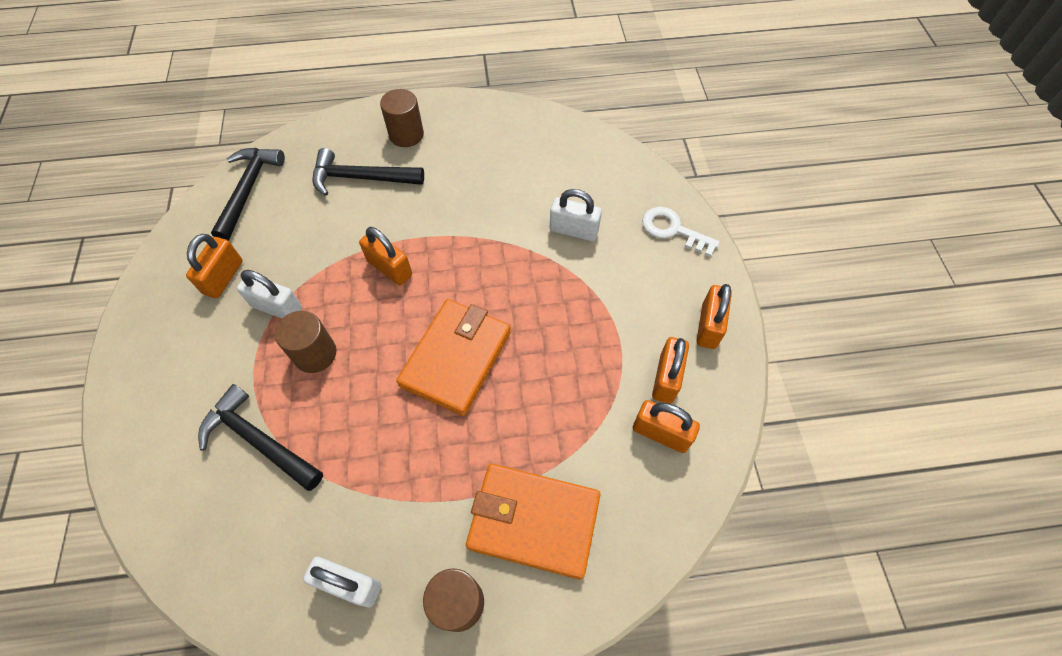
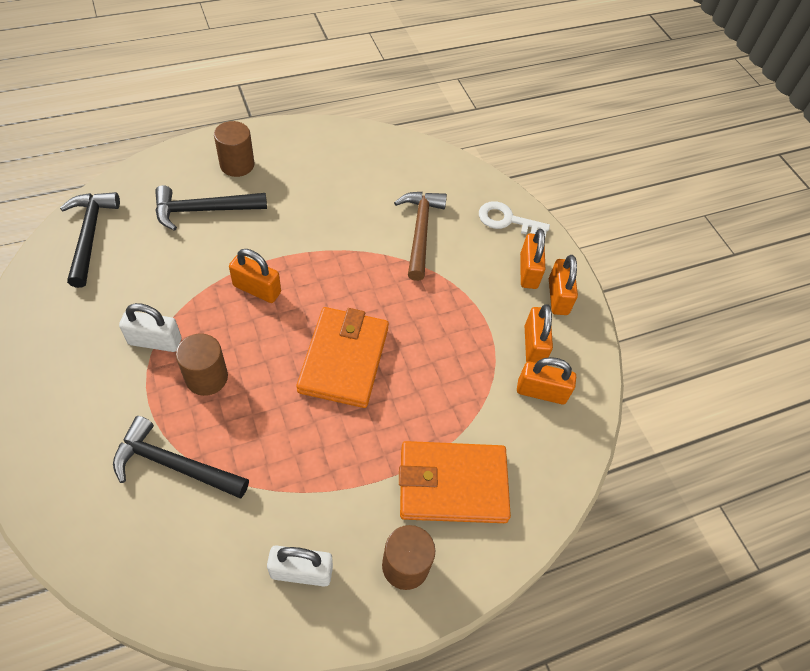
camera: 20 degrees left, 5 degrees down
orange padlock [186,234,243,298] -> orange padlock moved to [520,229,545,289]
white padlock [550,189,602,241] -> brown hammer [394,192,447,281]

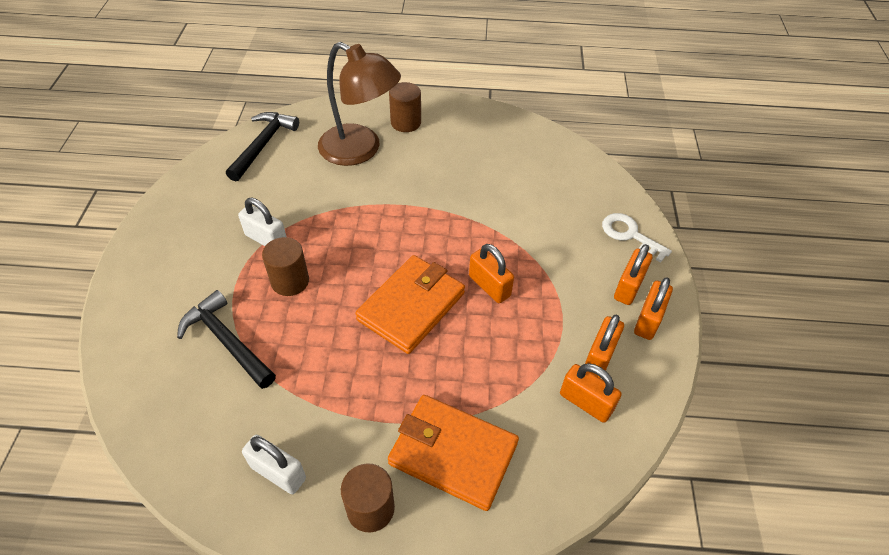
camera: 30 degrees right, 5 degrees down
black hammer [155,185,267,231] -> brown lamp [318,42,401,166]
orange padlock [229,249,281,303] -> orange padlock moved to [469,244,514,303]
brown hammer [394,192,447,281] -> none

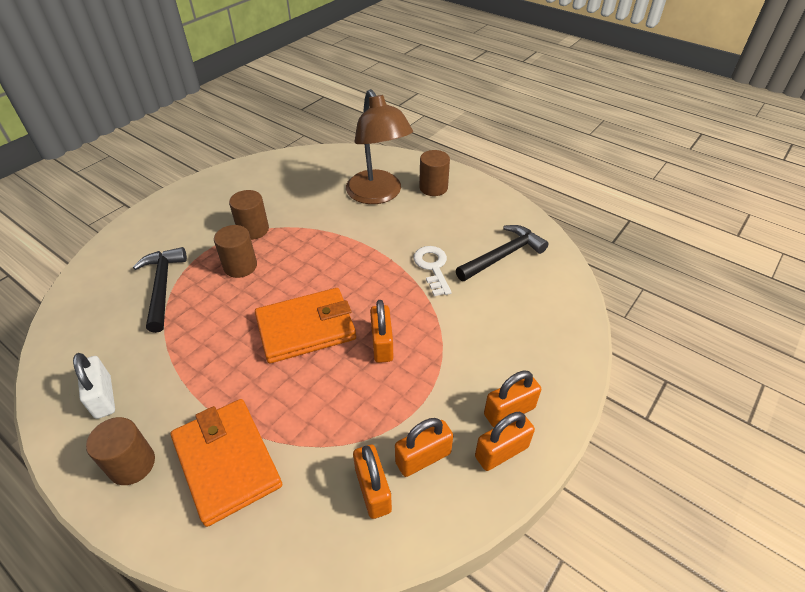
camera: 35 degrees right, 5 degrees down
black hammer [226,112,299,181] -> black hammer moved to [456,225,549,281]
white padlock [238,198,286,246] -> brown cylinder [229,190,269,240]
white key [602,213,672,262] -> white key moved to [413,246,452,296]

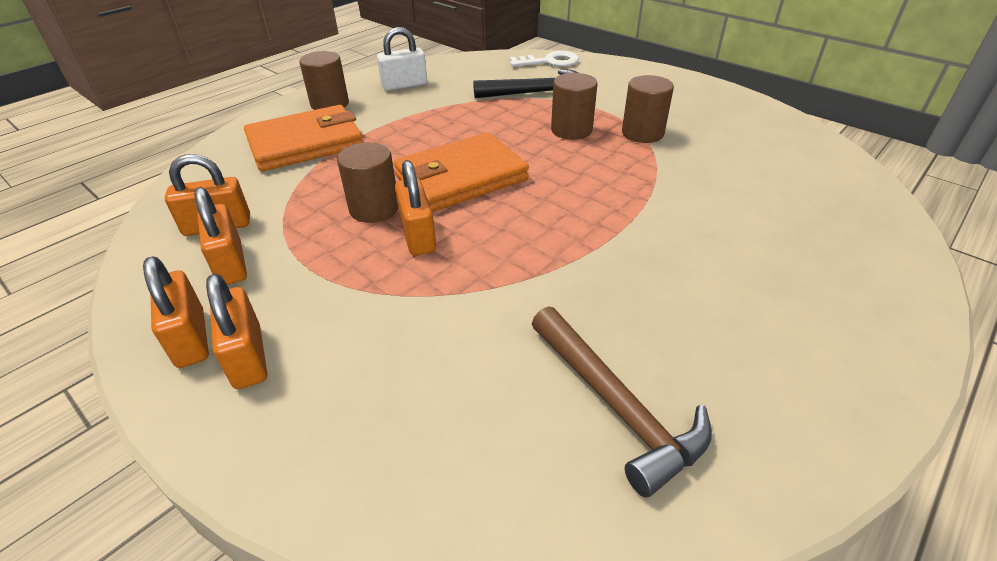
camera: 95 degrees right, 5 degrees down
orange wallet [255,288,356,363] -> orange wallet turned 75 degrees clockwise [394,132,529,212]
brown lamp [346,89,413,204] -> none
orange padlock [370,300,393,363] -> orange padlock turned 75 degrees clockwise [395,160,436,256]
white key [413,246,452,296] -> white key moved to [510,51,579,67]
brown cylinder [419,150,450,196] -> brown cylinder moved to [337,142,398,223]
black hammer [456,225,549,281] -> brown hammer [532,306,712,498]

